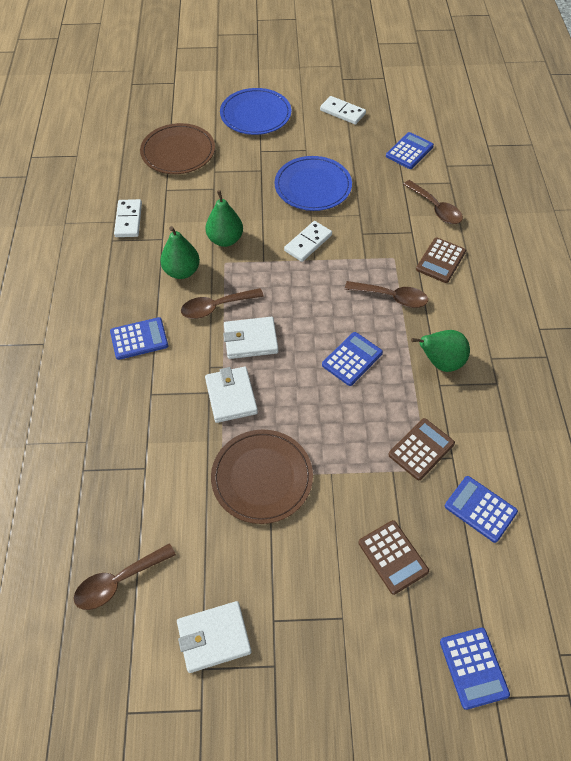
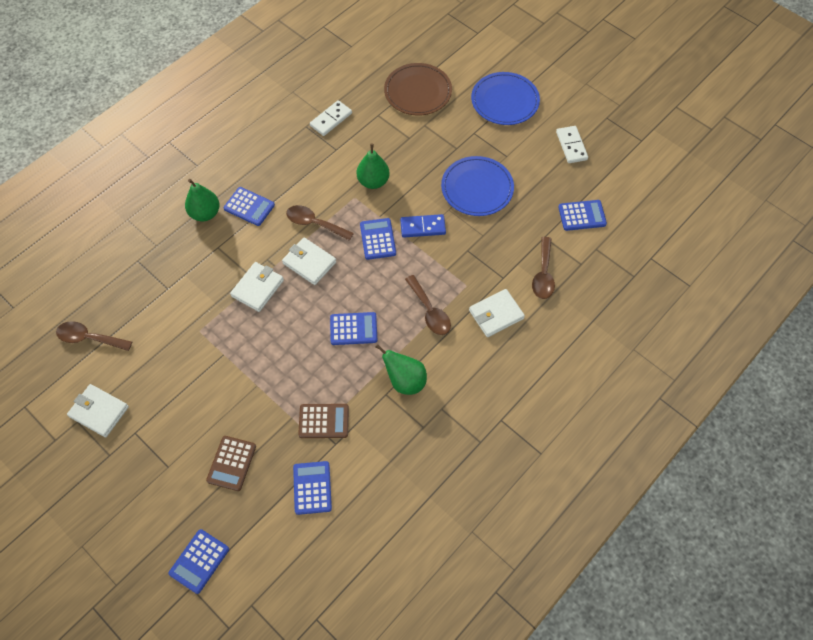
camera: 45 degrees right, 5 degrees up
green pear [160,226,200,279] -> green pear moved to [185,179,220,221]
brown plate [211,430,313,524] -> none
white domino [284,221,332,262] -> blue domino [400,214,446,238]
brown calculator [416,237,466,283] -> white wallet [469,289,525,337]
none -> blue calculator [360,218,396,260]

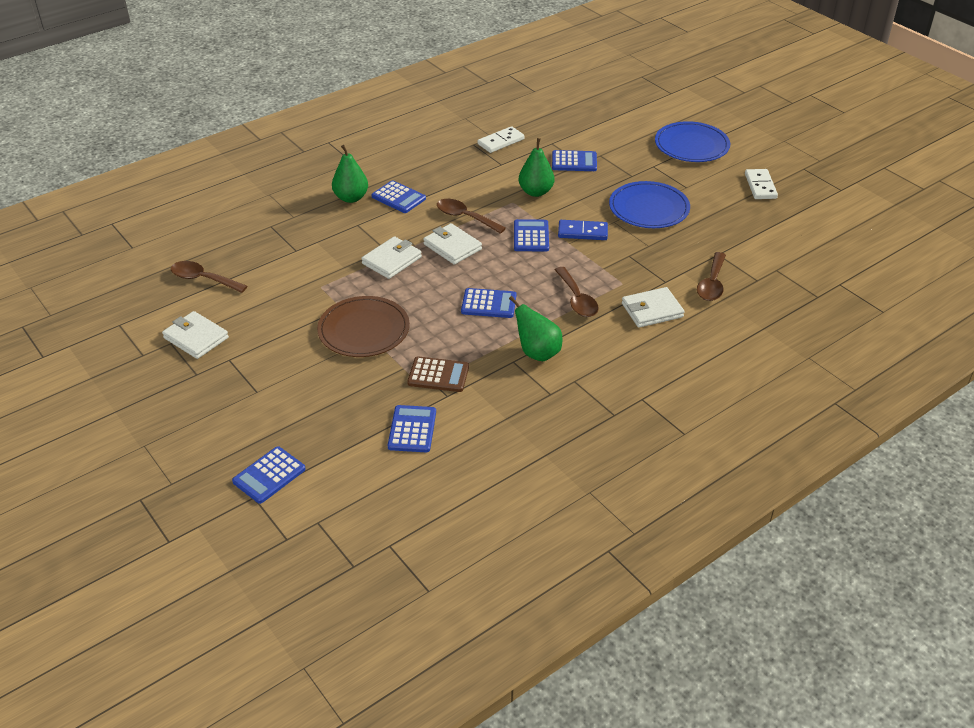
camera: 10 degrees right, 20 degrees down
brown calculator [206,436,256,491] -> none
brown plate [384,63,452,115] -> brown plate moved to [317,296,410,357]
blue calculator [558,200,607,231] -> blue calculator moved to [552,150,597,171]

